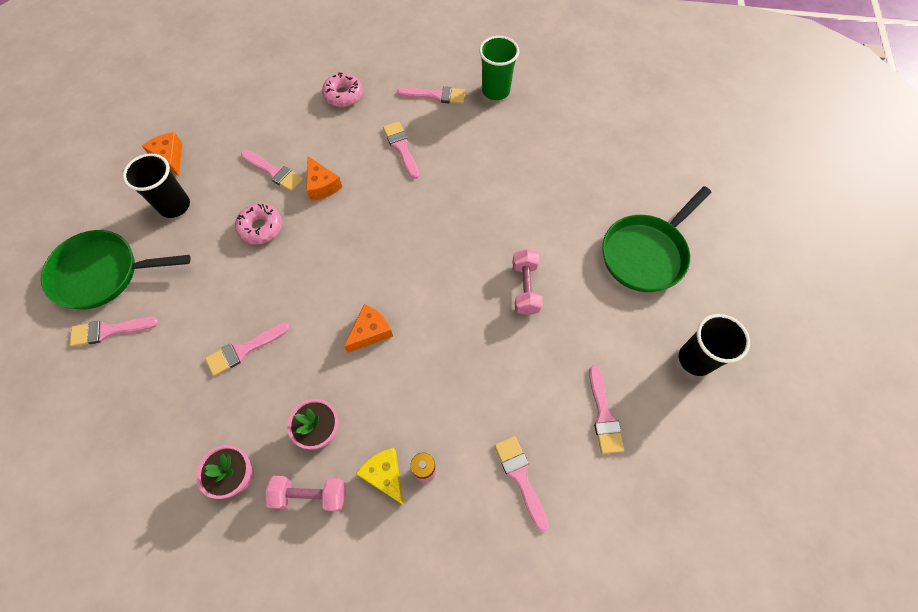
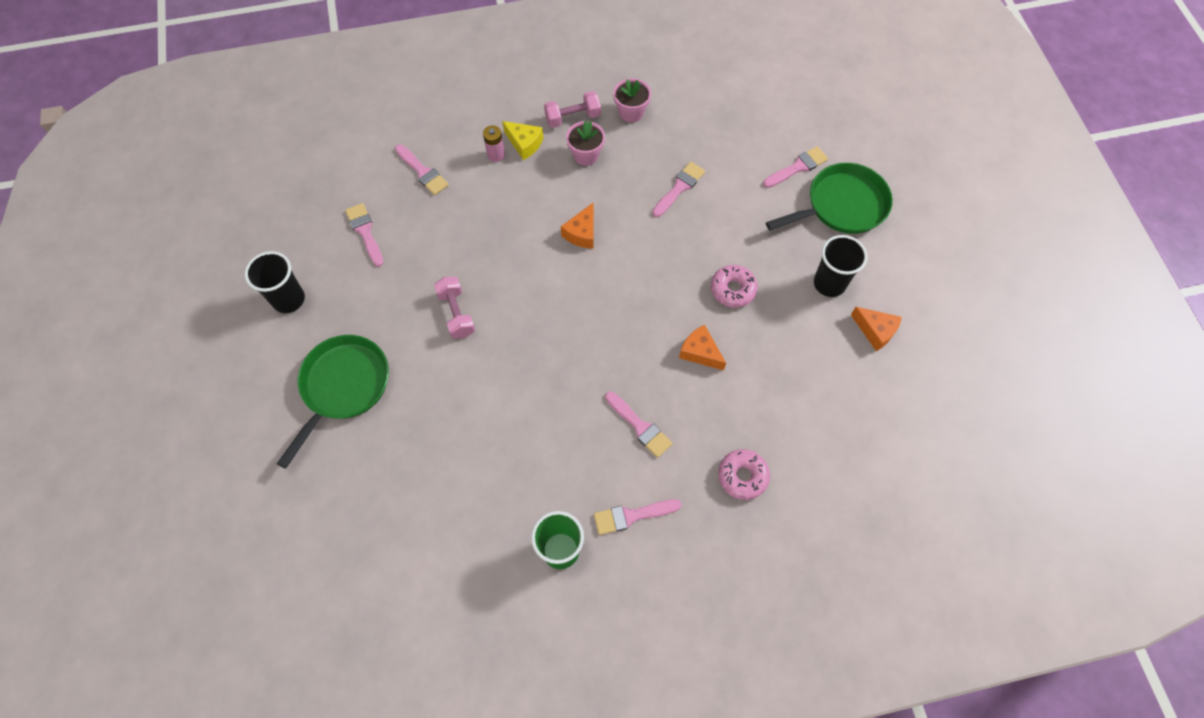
camera: 160 degrees right, 0 degrees up
pink brush [241,150,303,192] -> none

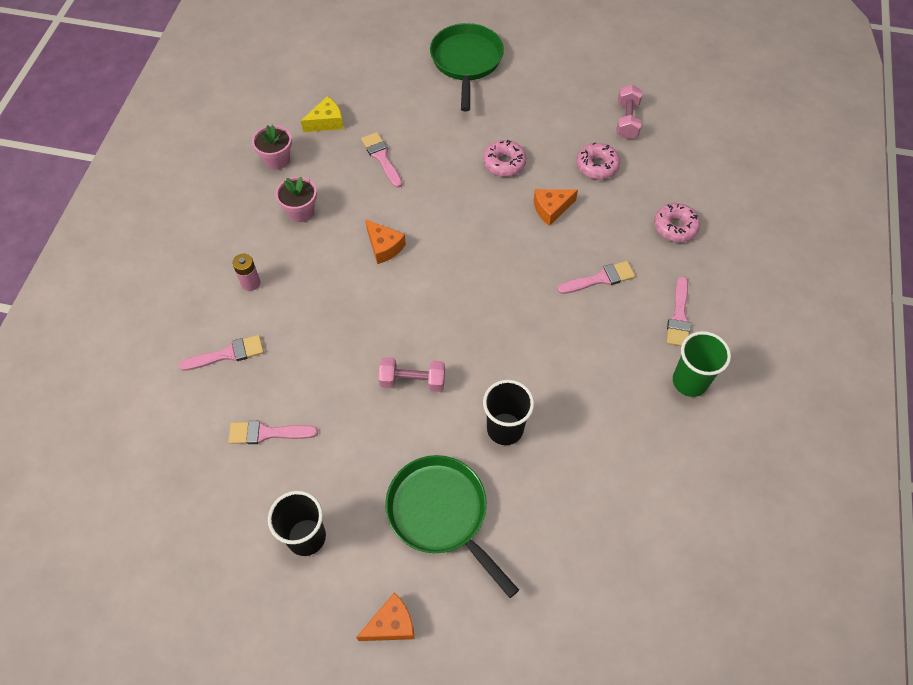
camera: 65 degrees left, 5 degrees down
yellow cheese [502,121,543,160] -> yellow cheese moved to [301,96,344,132]
pink dumbbell [544,91,601,128] -> pink dumbbell moved to [616,85,642,139]
pink brush [763,146,828,188] -> none
black cup [814,235,867,297] -> black cup moved to [483,380,534,445]
orange cheese [851,307,902,351] -> orange cheese moved to [356,592,415,641]
none -> pink donut [576,143,620,179]

